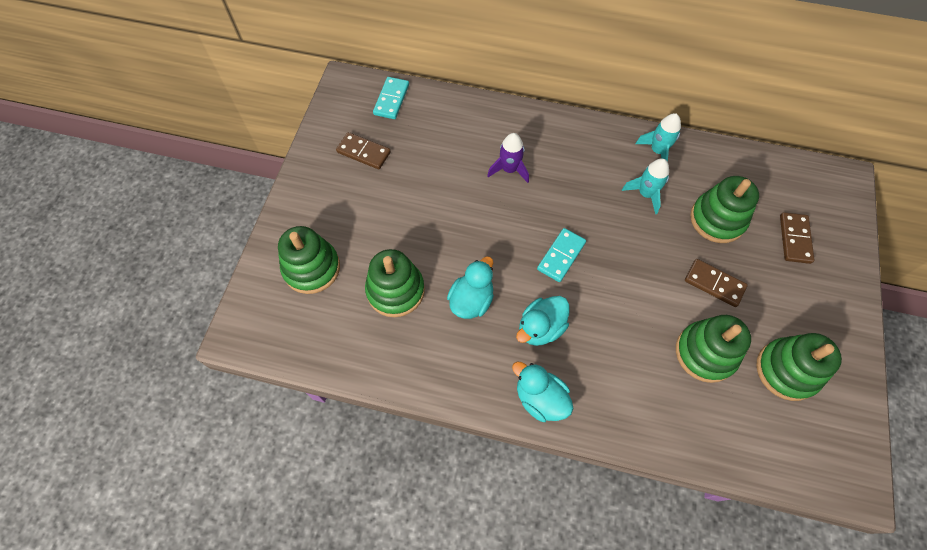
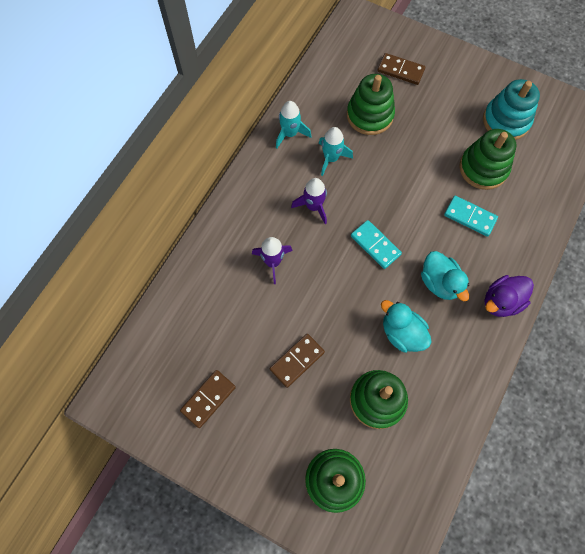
camera: 75 degrees left, 5 degrees up
turquoise domino [373,77,409,119] -> turquoise domino moved to [444,196,498,237]
turquoise duck [512,362,574,422] -> purple duck [484,275,534,317]
brown domino [685,259,748,307] -> brown domino moved to [270,334,325,388]
green stacking toy [756,333,842,401] -> turquoise stacking toy [483,79,540,140]
none -> purple rocket [291,178,327,224]

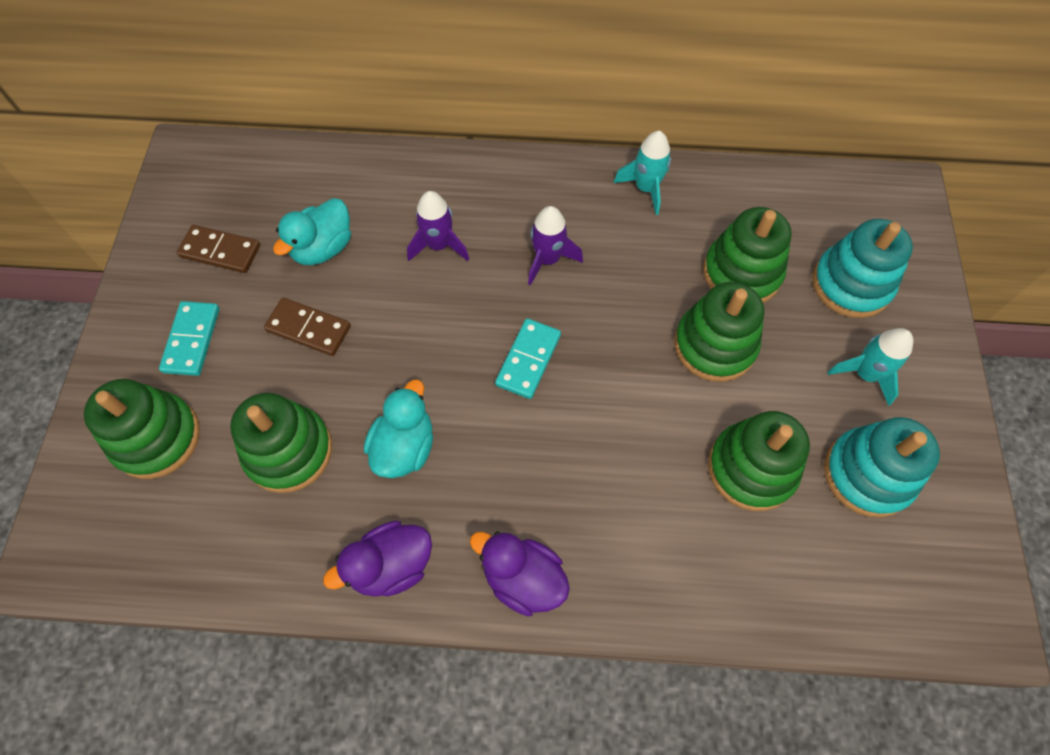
camera: 65 degrees right, 5 degrees down
turquoise rocket [319,127,353,176] -> turquoise rocket moved to [828,328,913,406]
brown domino [377,53,425,85] -> turquoise stacking toy [812,219,913,318]
turquoise duck [421,251,469,301] -> turquoise duck moved to [273,198,351,265]
turquoise domino [444,196,498,237] -> turquoise domino moved to [159,301,220,376]
none -> purple duck [323,521,432,597]
none -> green stacking toy [674,282,764,382]

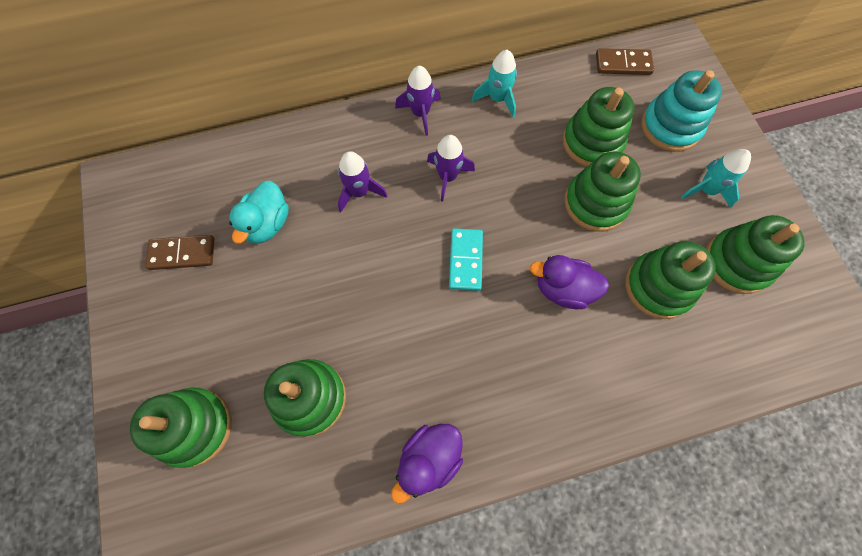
camera: 20 degrees left, 5 degrees up
turquoise domino [159,301,220,376] -> none
brown domino [264,297,351,356] -> brown domino moved to [596,48,654,75]
turquoise duck [364,380,433,478] -> none
purple duck [470,531,570,617] -> purple duck moved to [530,255,609,309]
turquoise stacking toy [824,417,940,518] -> green stacking toy [706,215,805,294]
none -> purple rocket [395,66,441,136]

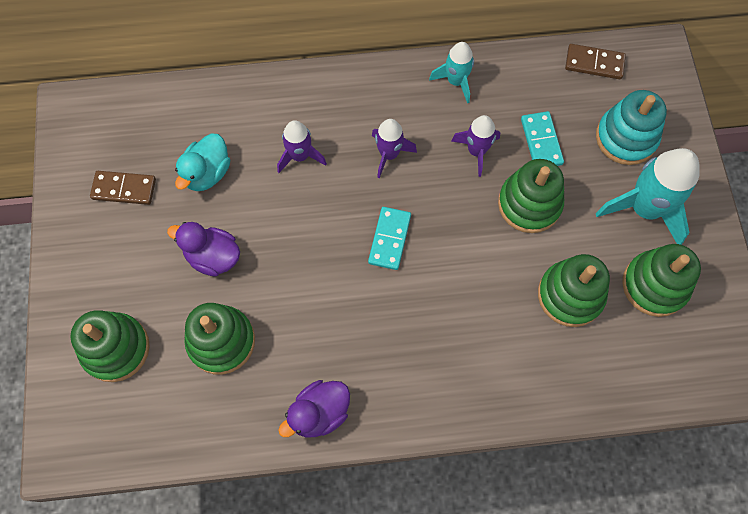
camera: 10 degrees right, 0 degrees up
purple rocket [395,66,441,136] -> purple rocket moved to [451,115,500,177]
purple duck [530,255,609,309] -> purple duck moved to [167,222,240,277]
green stacking toy [562,87,635,167] -> turquoise domino [521,111,564,166]
turquoise rocket [681,149,751,208] -> turquoise rocket [596,148,700,245], size x1.74

